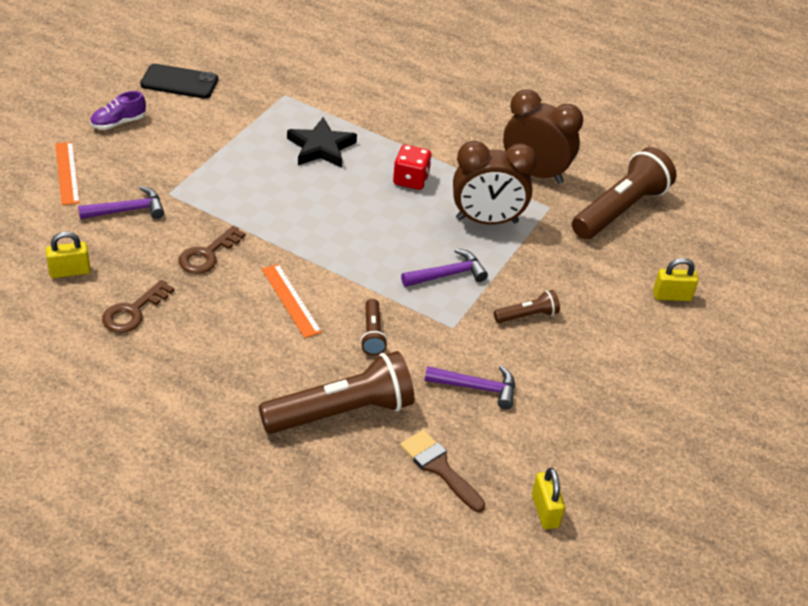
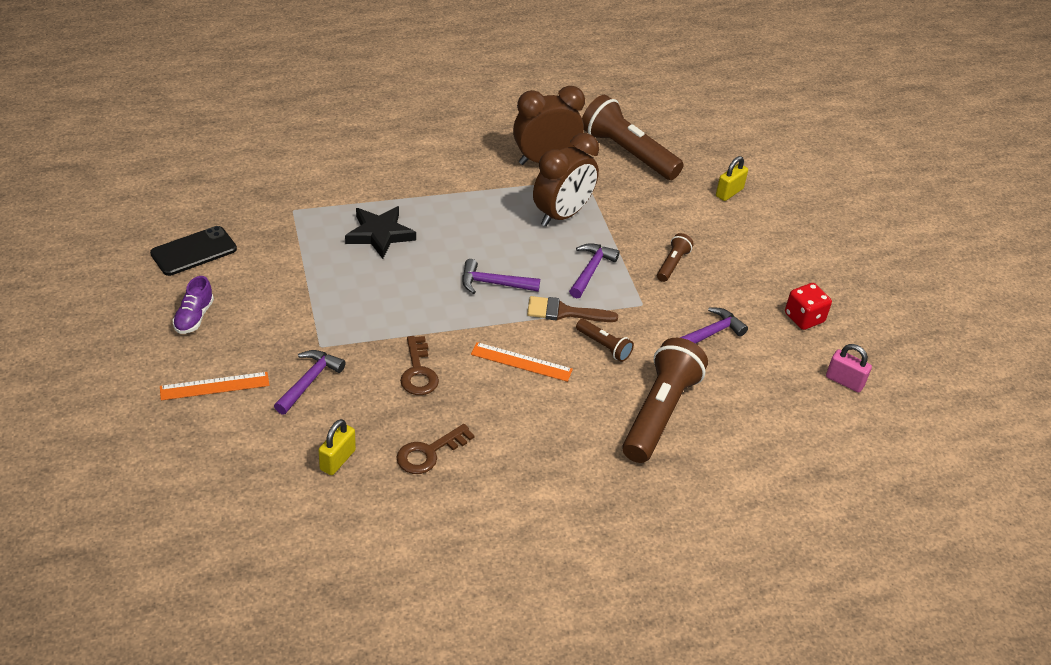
camera: 45 degrees left, 0 degrees up
orange ruler [55,142,80,205] -> orange ruler turned 45 degrees counterclockwise [160,372,270,400]
brown key [102,280,174,333] -> brown key turned 60 degrees clockwise [396,424,475,474]
red dice [393,145,432,190] -> red dice moved to [785,283,832,330]
brown brush [400,430,485,512] -> brown brush moved to [527,296,618,322]
yellow padlock [532,468,565,529] -> pink padlock [826,344,872,393]
brown flashlight [572,147,676,239] -> brown flashlight turned 45 degrees counterclockwise [582,95,684,180]
none -> purple hammer [462,259,540,294]

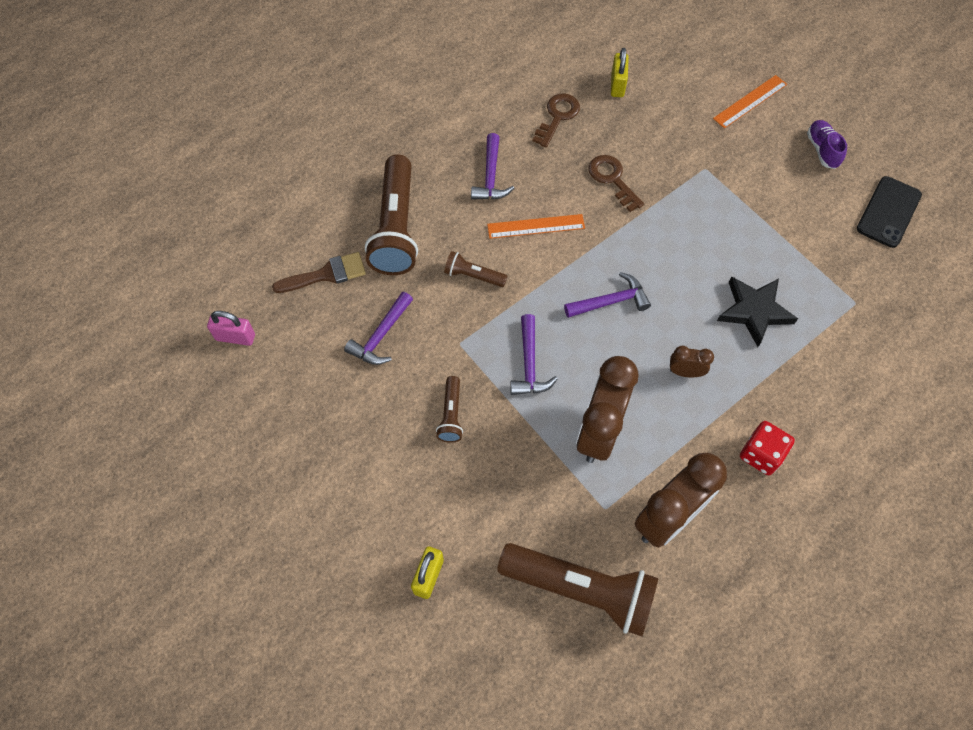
camera: 160 degrees right, 20 degrees up
purple hammer [274,350,346,415] -> purple hammer moved to [471,133,514,200]
brown brush [527,296,618,322] -> brown brush moved to [272,252,366,293]
red dice [785,283,832,330] -> red dice moved to [740,421,795,475]
none -> brown clock [670,346,714,377]

